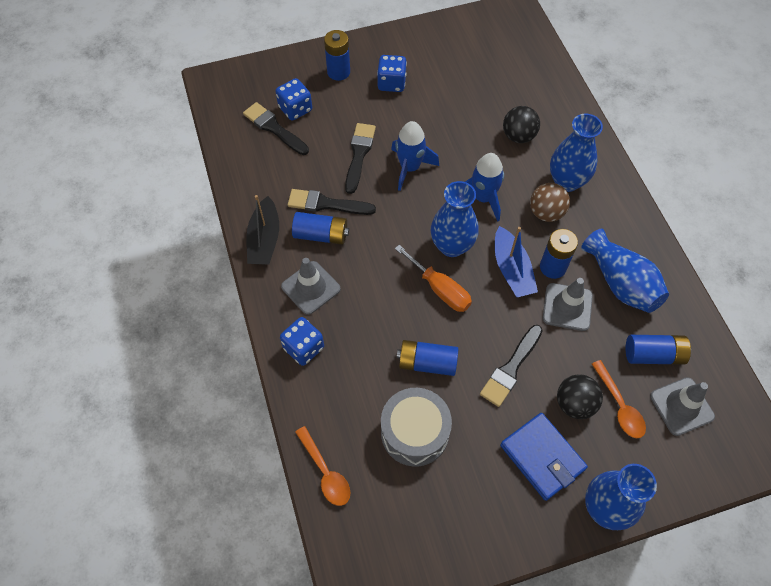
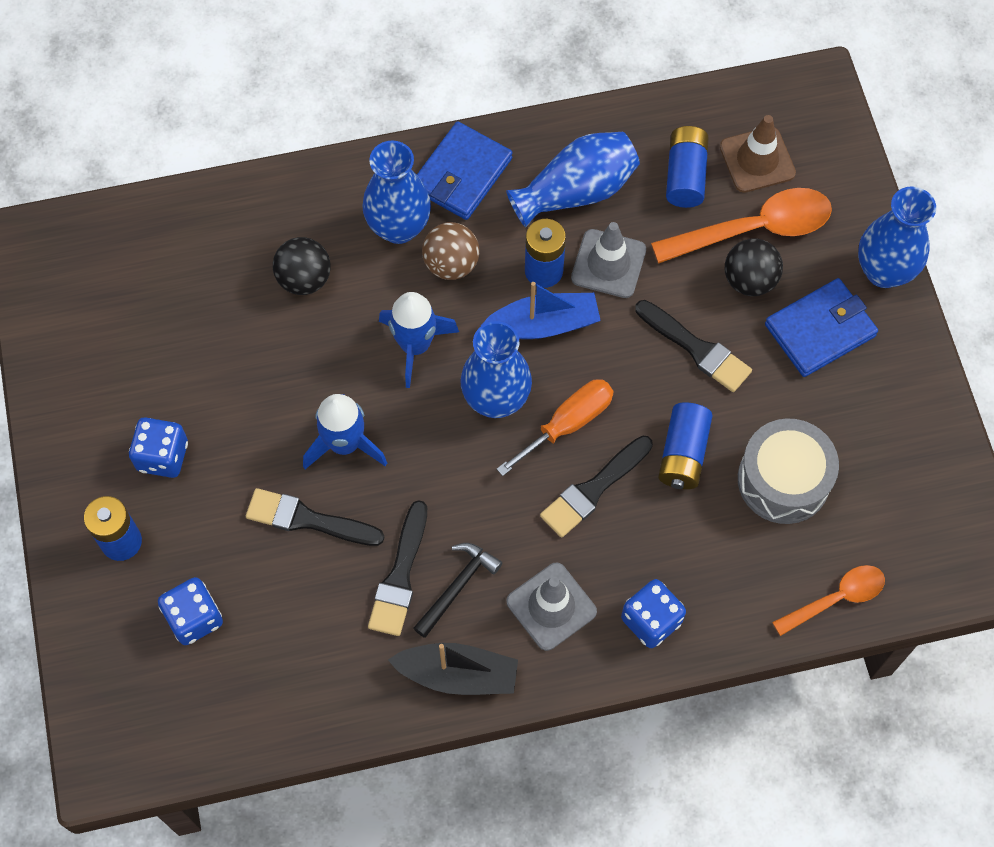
camera: 85 degrees left, 5 degrees up
black brush [243,102,309,155] -> black brush moved to [540,435,653,538]
blue battery [292,212,349,245] -> black hammer [413,543,502,638]
orange spoon [592,360,646,438] -> orange spoon [651,188,832,263], size x1.64
grey traffic cone [650,377,715,436] -> brown traffic cone [720,115,796,193]
none -> blue wallet [417,122,512,220]

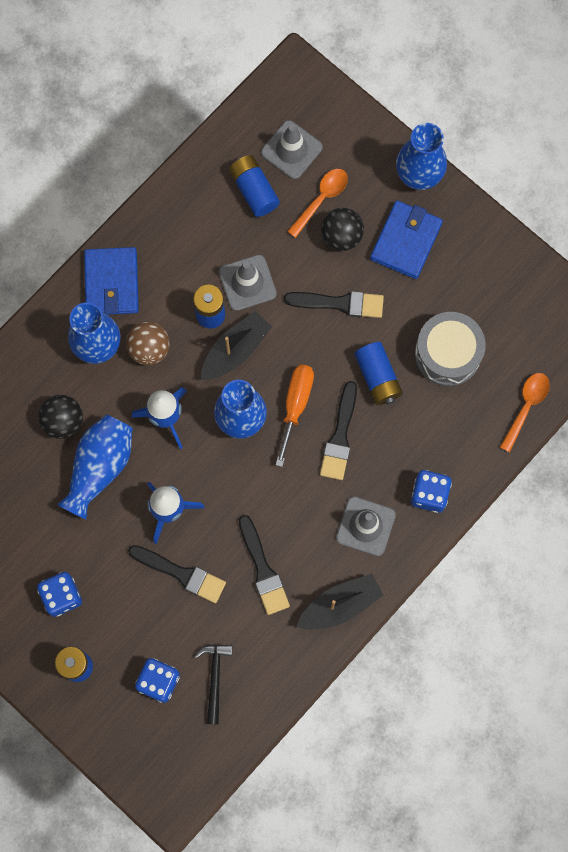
camera: 35 degrees left, 10 degrees up
black brush [246,488,385,546] -> black brush turned 135 degrees counterclockwise [128,545,226,603]
black hammer [413,543,502,638] -> black hammer moved to [195,644,233,724]
blue boat [481,282,601,339] -> black boat [201,311,272,380]
blue vase [506,132,640,228] -> blue vase moved to [57,414,132,519]
orange spoon [651,188,832,263] -> orange spoon [287,169,348,238], size x0.61
brown traffic cone [720,115,796,193] -> grey traffic cone [261,120,323,179]

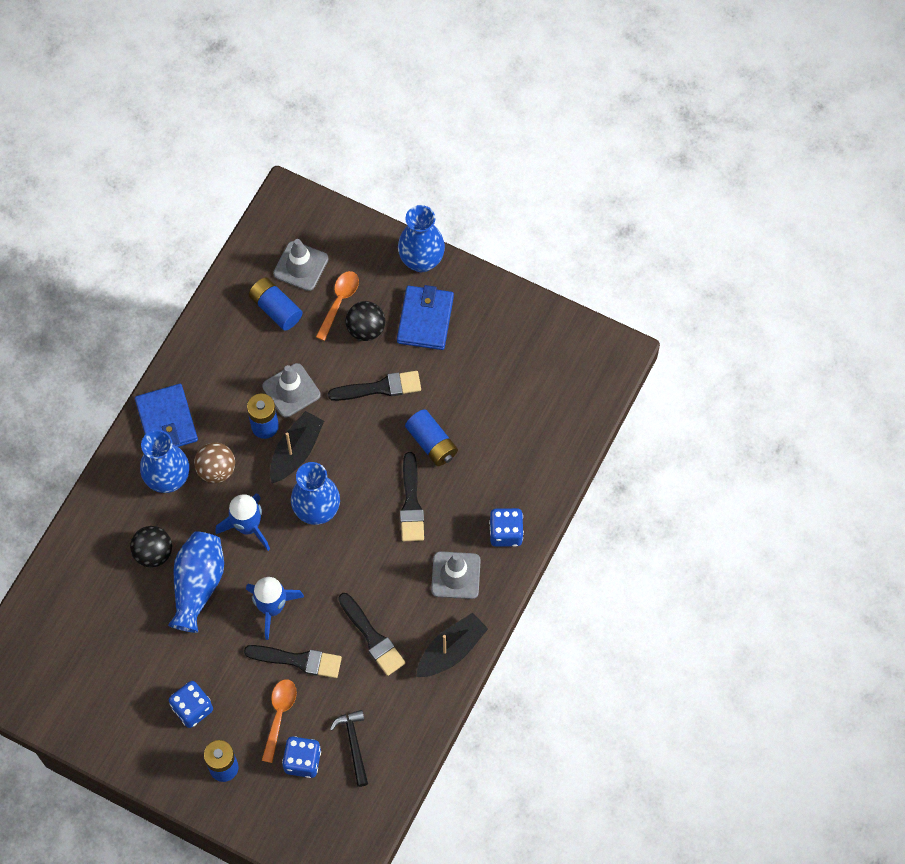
camera: 15 degrees left, 10 degrees down
orange screwdriver [276,365,314,467] -> none
grey drum [415,312,486,386] -> none
orange spoon [500,373,550,452] -> orange spoon moved to [262,679,297,763]

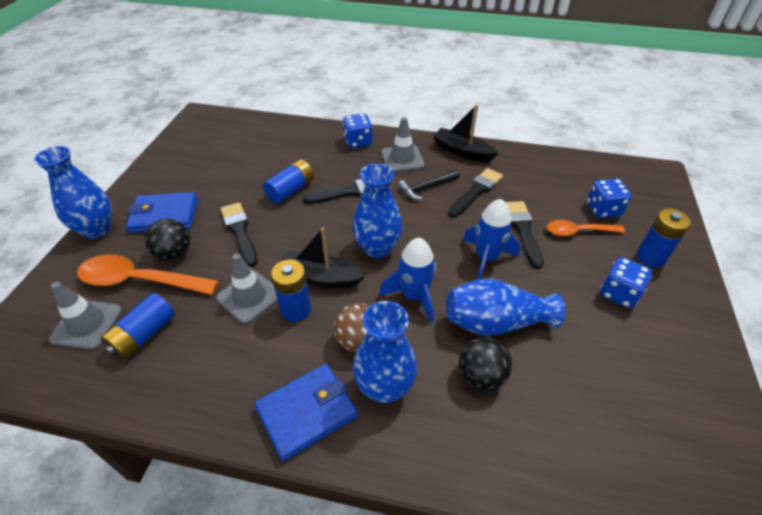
camera: 105 degrees left, 20 degrees down
orange spoon [316,271,359,341] -> orange spoon [77,254,219,295], size x1.64
black hammer [330,710,368,787] -> black hammer moved to [398,170,460,200]

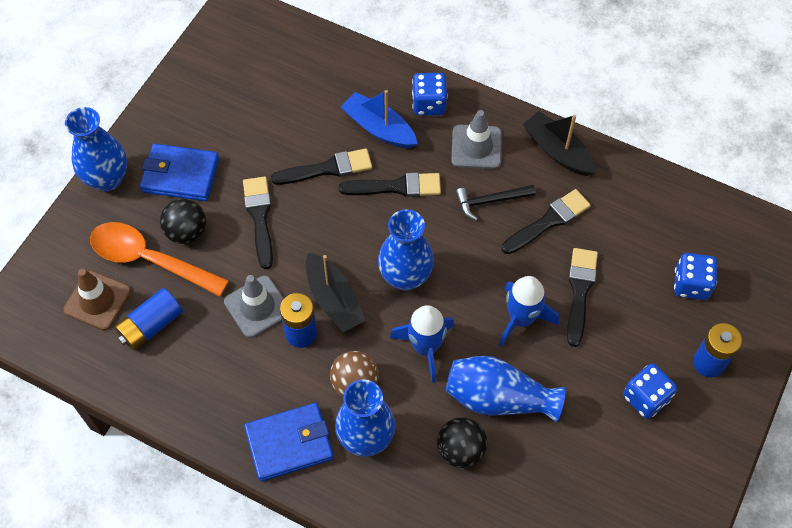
camera: 15 degrees right, 15 degrees up
grey traffic cone [49,282,122,350] -> brown traffic cone [63,269,131,330]
blue battery [263,159,314,204] -> black brush [271,148,372,185]
black boat [280,228,365,287] -> black boat turned 150 degrees counterclockwise [306,252,366,332]
orange spoon [547,220,625,236] -> none
none -> blue boat [341,90,417,148]

